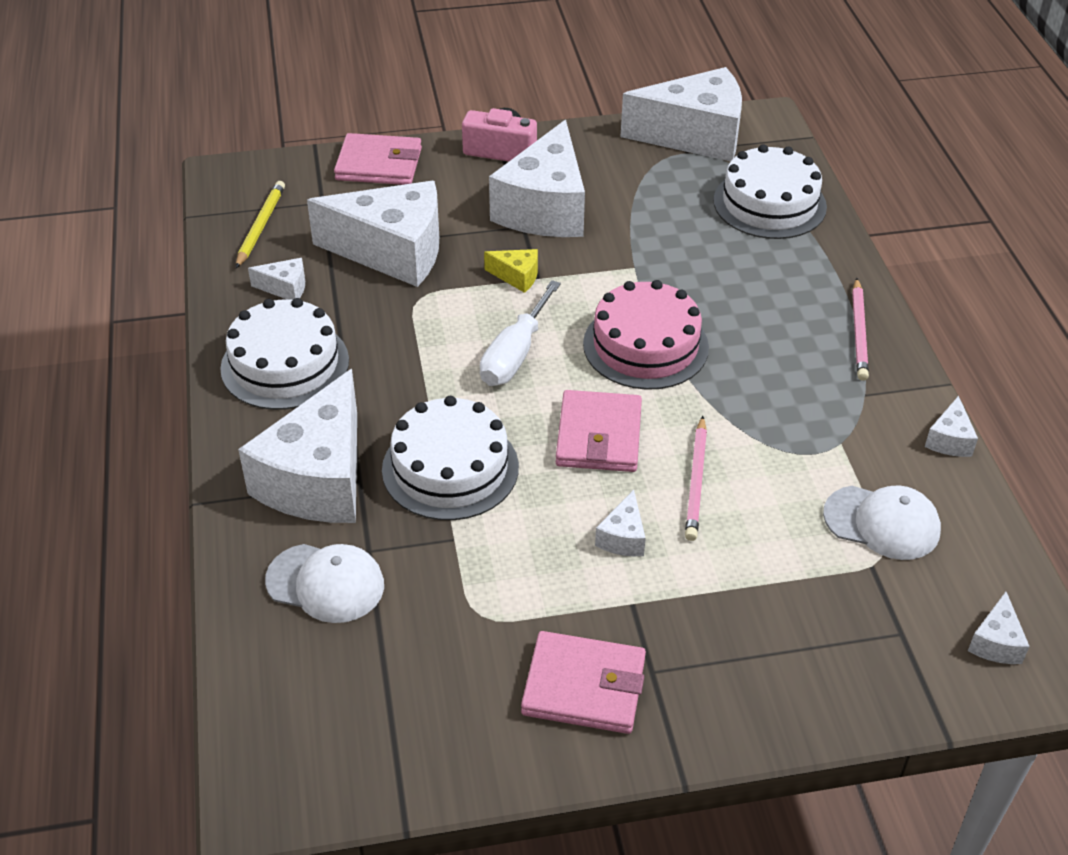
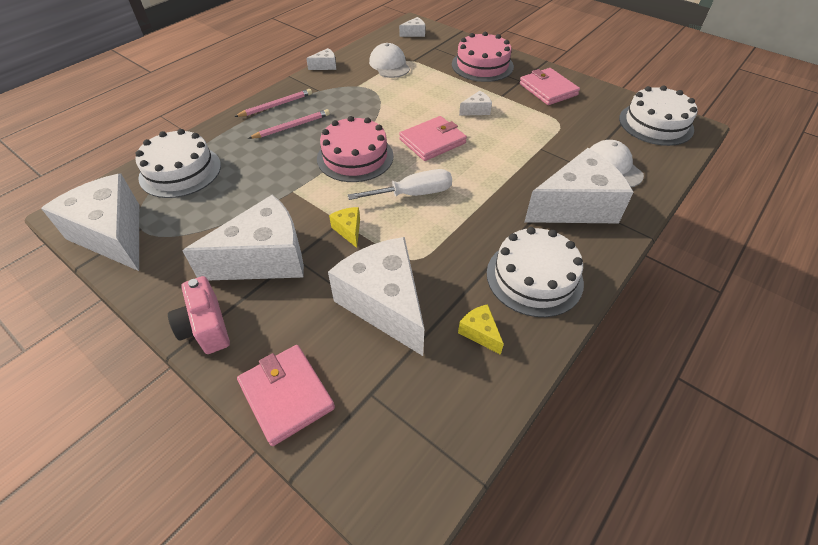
camera: 130 degrees left, 5 degrees up
yellow pencil [236,181,285,268] -> none
white cheese [248,258,305,300] -> yellow cheese [458,304,504,355]
white cake [382,396,519,520] -> white cake moved to [619,86,697,146]
pink pencil [685,416,707,541] -> pink pencil moved to [248,109,330,139]
none -> pink cake [452,32,514,82]

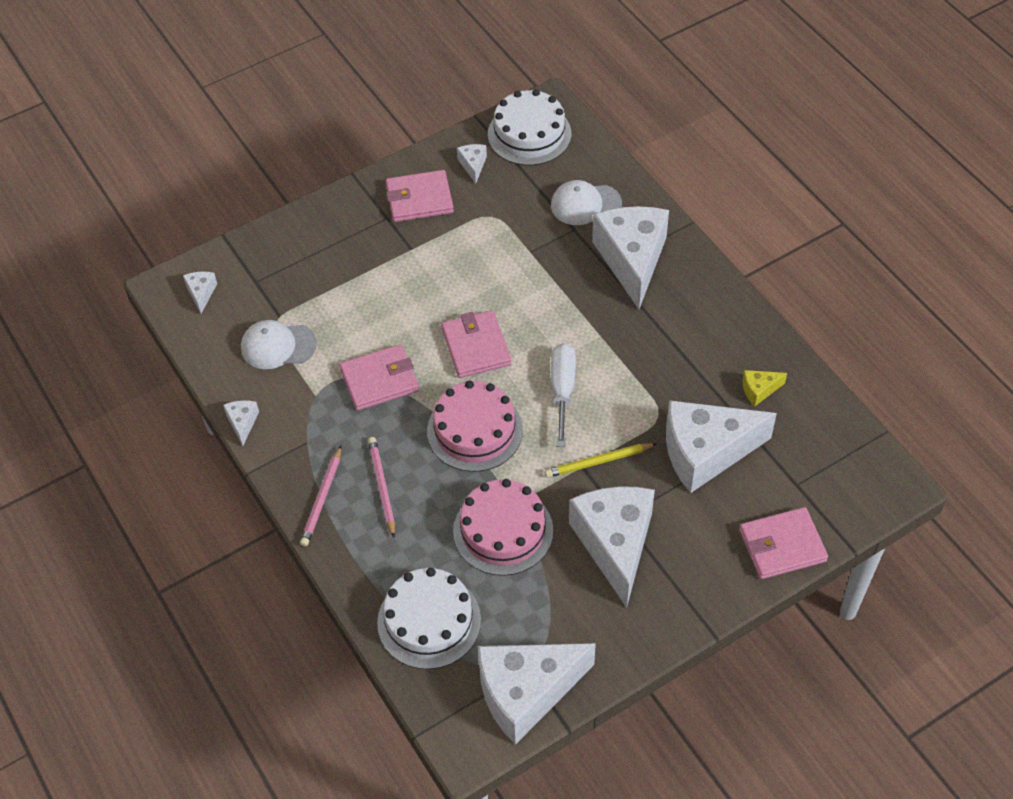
camera: 70 degrees left, 5 degrees up
pink camera [168,276,230,354] -> none
pink pencil [234,89,312,117] -> pink pencil turned 150 degrees counterclockwise [300,446,341,547]
yellow cheese [329,207,360,248] -> yellow pencil [545,443,657,478]
pink cake [452,32,514,82] -> pink cake moved to [453,479,553,576]
white cheese [459,91,492,116] -> white cheese moved to [457,144,487,184]
white cake [487,227,584,317] -> none
none -> pink wallet [339,344,419,411]

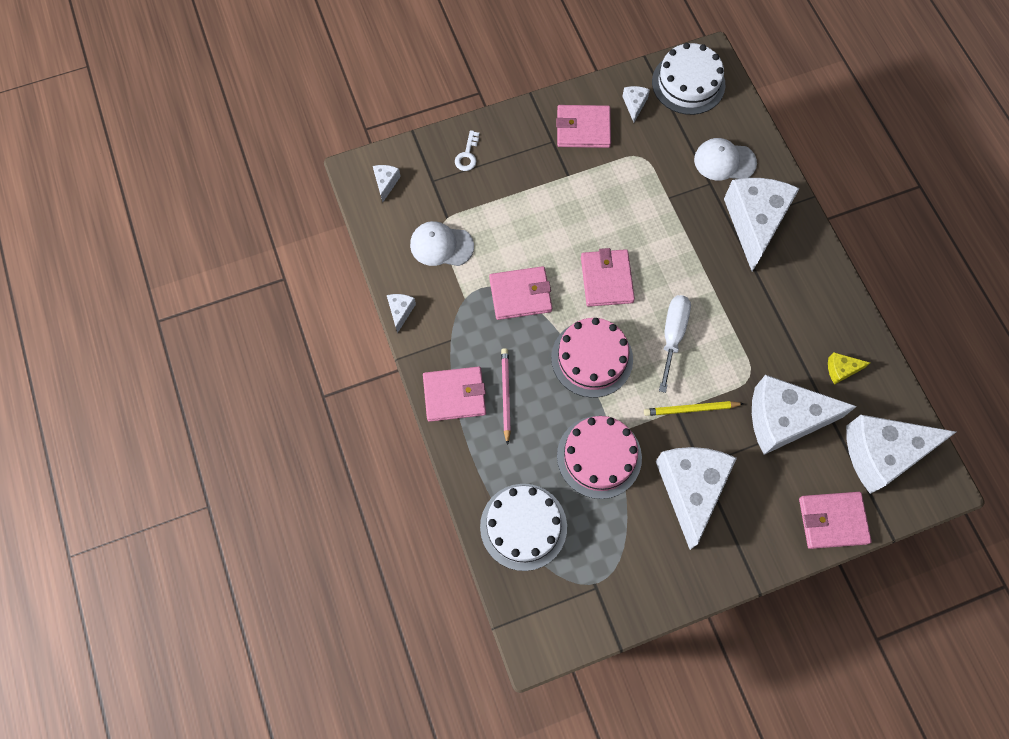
camera: 10 degrees right, 15 degrees up
pink pencil [300,446,341,547] -> pink wallet [423,366,486,422]
white cheese [478,643,596,745] -> white cheese moved to [846,415,956,494]
none -> white key [455,130,480,171]

